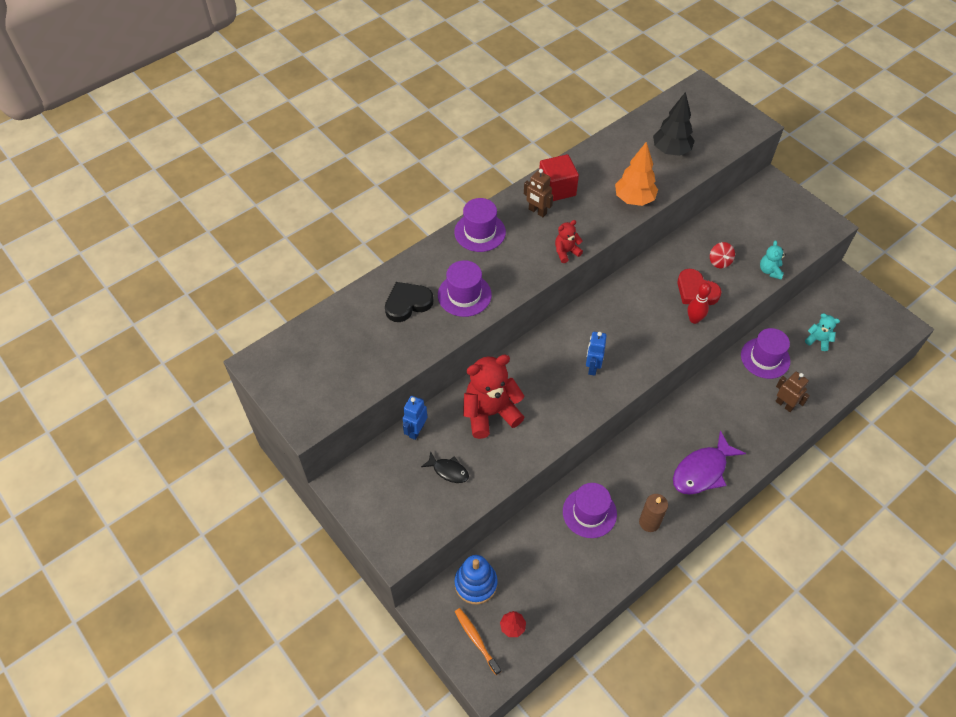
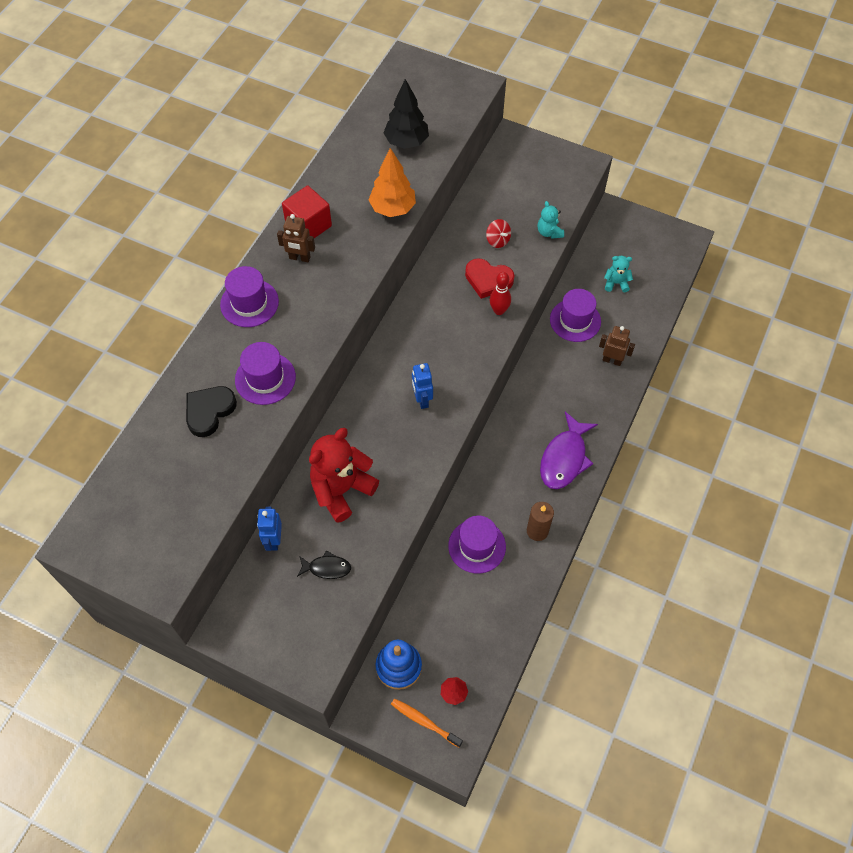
camera: 25 degrees left, 5 degrees up
red teddy bear [555,220,583,263] -> none

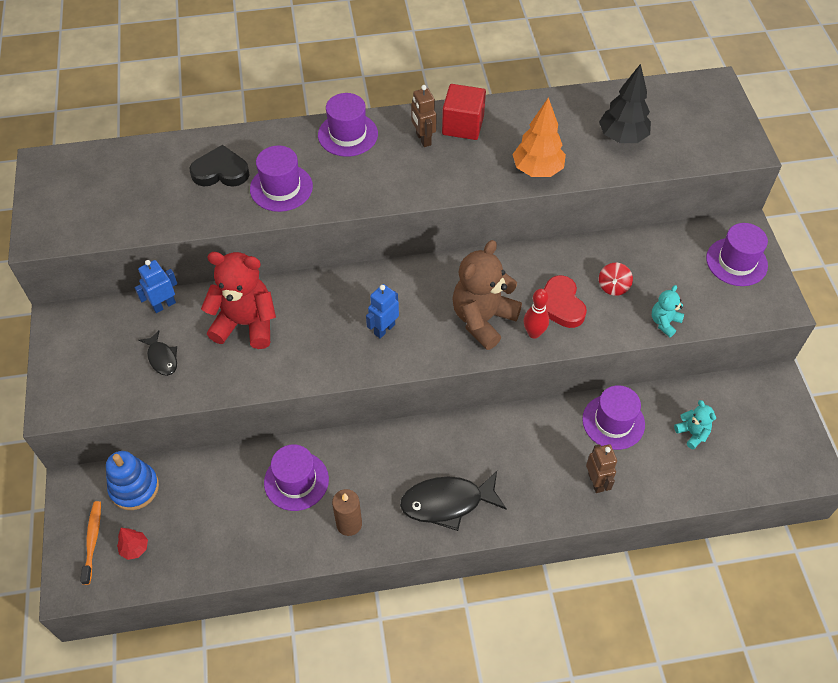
camera: 55 degrees right, 5 degrees down
purple fish [540,412,598,489] -> black fish [400,471,507,531]
none -> brown teddy bear [452,240,522,350]
none -> purple hat [706,223,768,286]

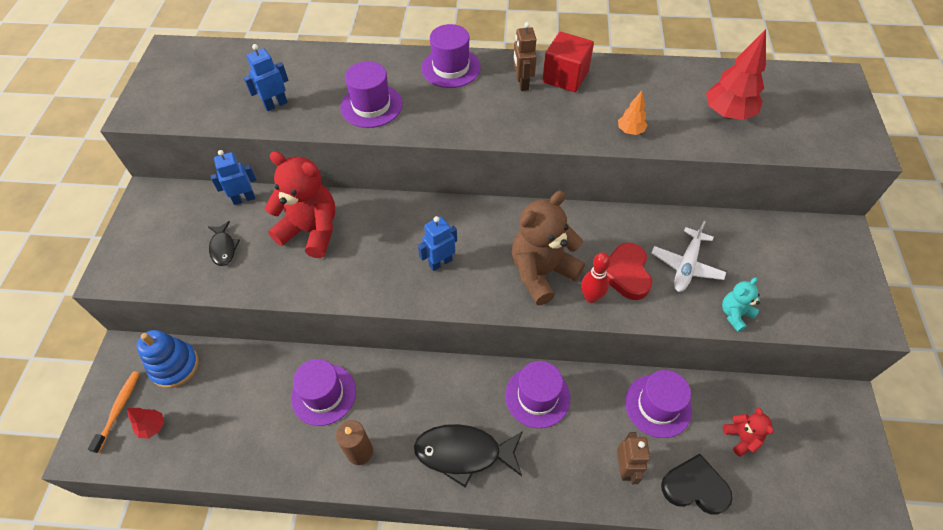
camera: 15 degrees right, 0 degrees up
black heart [190,145,249,187] -> black heart moved to [661,454,733,515]
orange tree [512,97,566,177] -> orange tree [618,91,647,135], size x0.53
black tree [599,64,651,143] -> red tree [706,29,766,120]
red spinning top [599,263,633,296] -> white plane [652,221,726,292]
turquoise teddy bear [674,400,716,449] -> red teddy bear [723,407,774,457]
purple hat [706,223,768,286] -> purple hat moved to [505,361,571,428]
none -> blue robot [244,44,288,111]

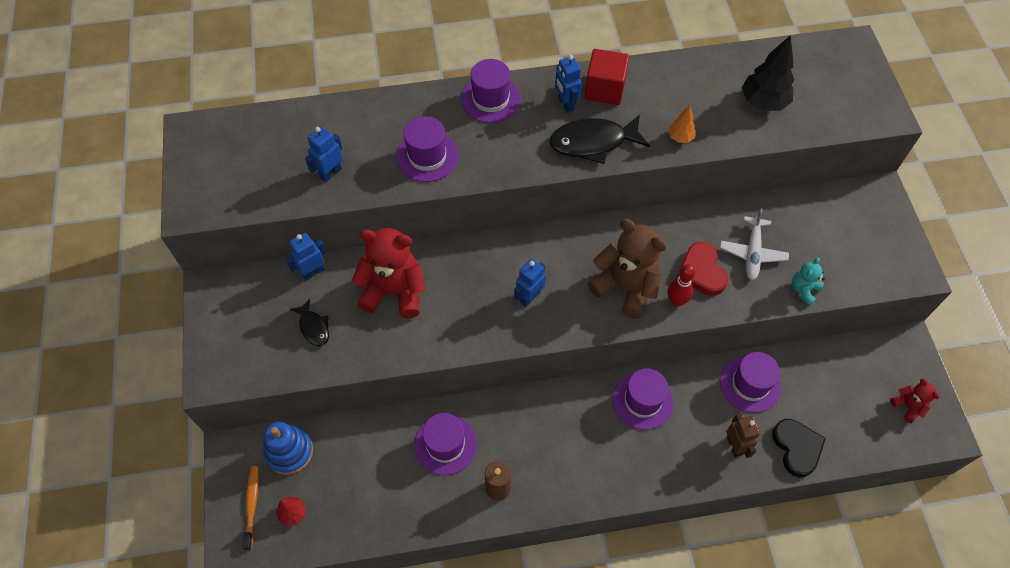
camera: 15 degrees left, 5 degrees up
black fish [414,424,523,488] -> black fish moved to [549,114,650,164]
brown teddy bear [512,191,585,305] -> brown teddy bear turned 90 degrees clockwise [588,219,667,319]
brown robot [513,22,537,91] -> blue robot [555,55,582,113]
black heart [661,454,733,515] -> black heart turned 75 degrees clockwise [772,419,826,478]
red tree [706,29,766,120] -> black tree [742,35,794,111]
red teddy bear [723,407,774,457] -> red teddy bear moved to [890,378,939,423]

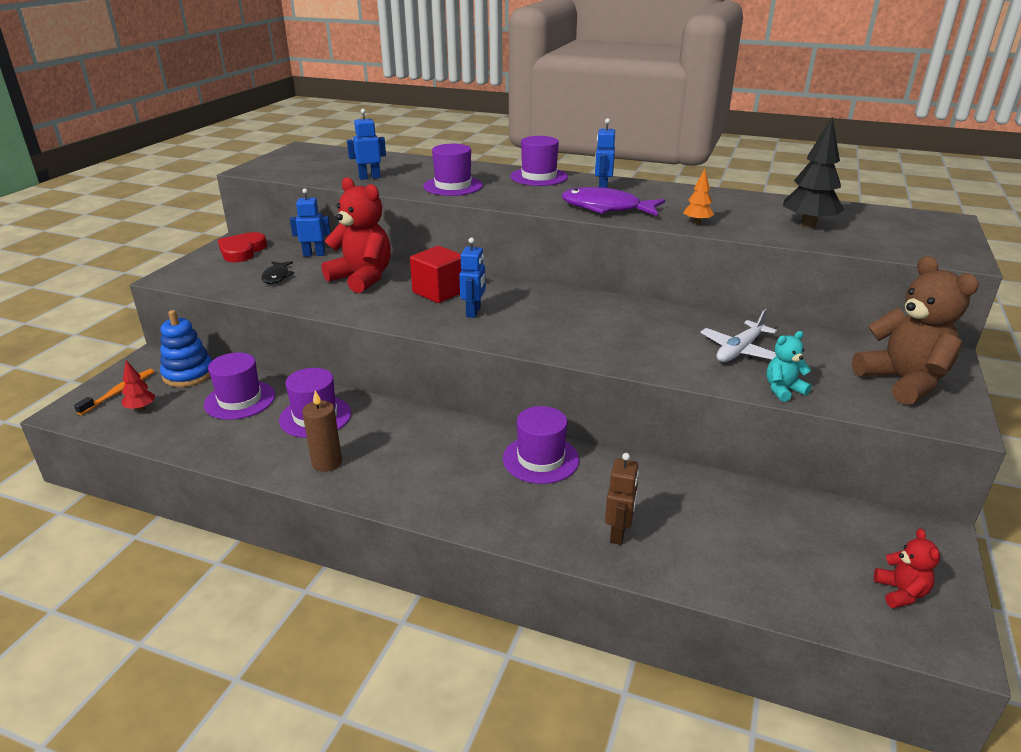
camera: 30 degrees right, 30 degrees down
blue robot [514,258,546,307] -> blue robot turned 120 degrees clockwise [459,238,486,318]
black fish [549,114,650,164] -> purple fish [562,187,665,216]
red cube [584,49,629,105] -> red cube moved to [410,246,462,303]
brown teddy bear [588,219,667,319] -> brown teddy bear moved to [852,256,979,405]
red bowling pin [667,264,695,307] -> none
red heart [676,242,728,296] -> red heart moved to [218,232,267,262]
purple hat [720,352,781,413] -> purple hat moved to [204,352,275,420]
black heart [772,419,826,478] -> none

